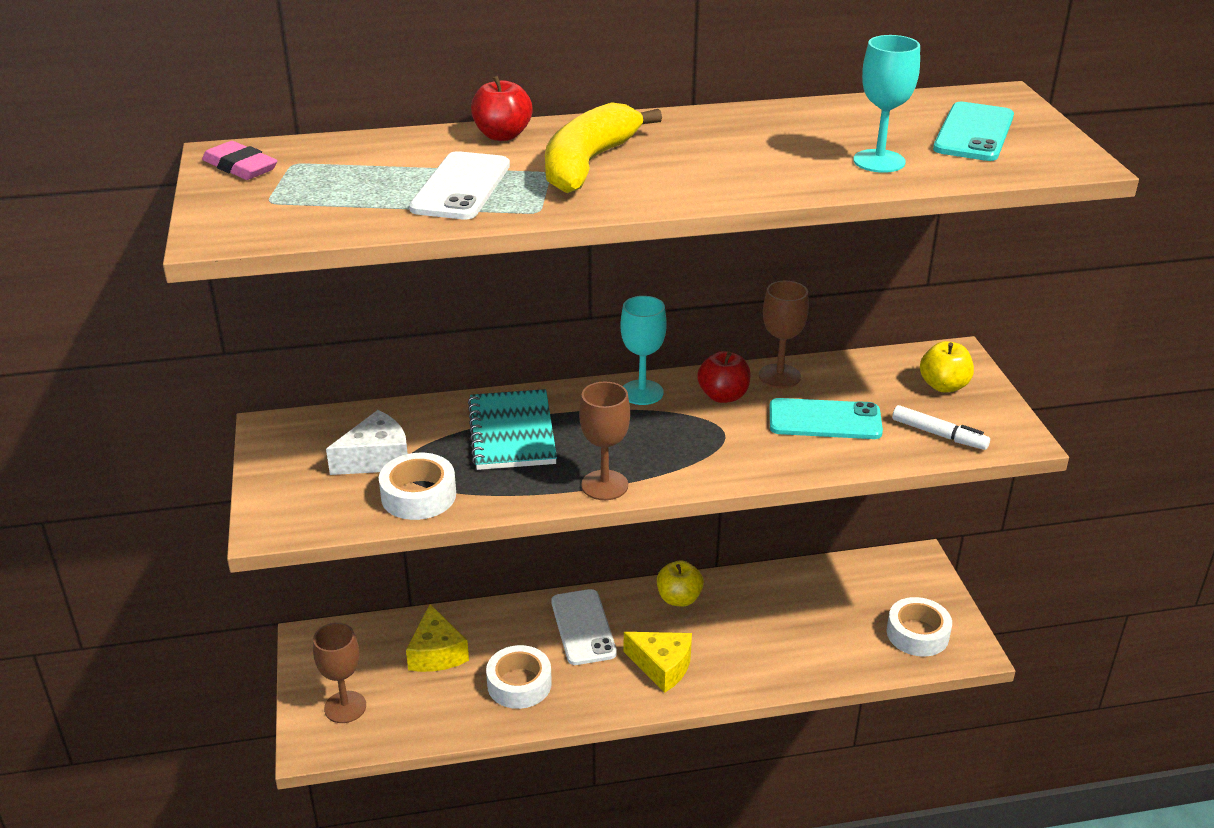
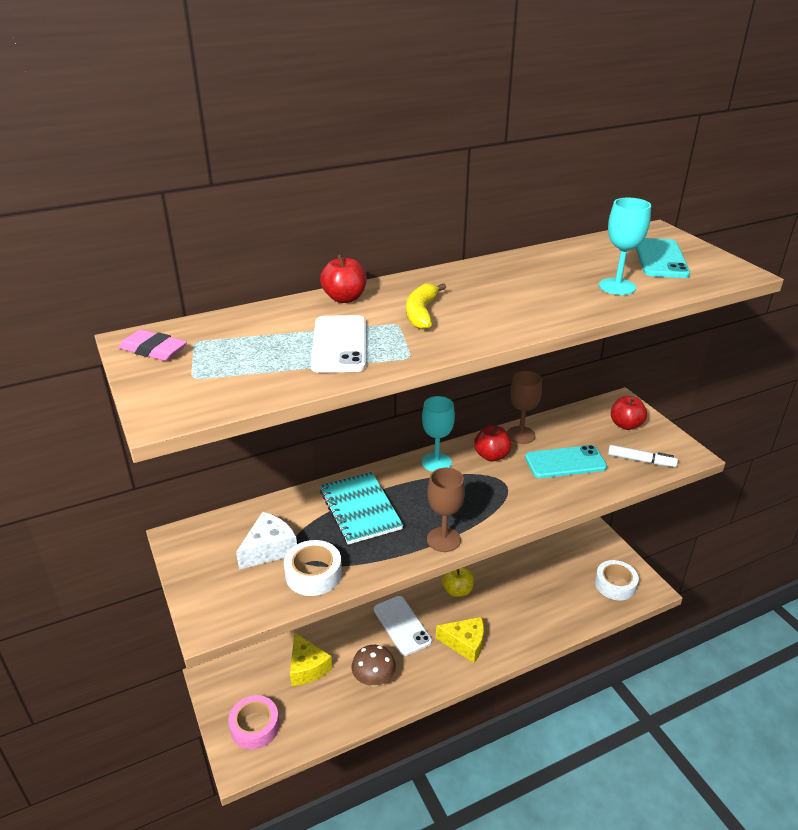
camera: 15 degrees left, 0 degrees up
brown goblet [313,623,366,723] -> pink tape [228,695,280,749]
white tape [486,645,552,709] -> brown mushroom [352,645,396,686]
yellow banana [545,102,662,193] -> yellow banana [406,283,446,330], size x0.63
yellow apple [920,341,974,393] -> red apple [611,396,647,430]

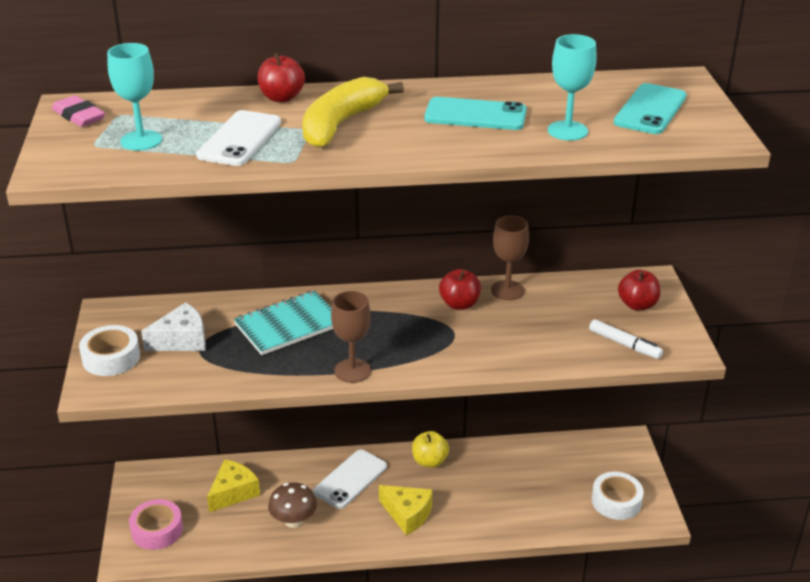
camera: 20 degrees right, 0 degrees up
white tape [284,540,342,596] -> white tape moved to [79,325,140,376]
yellow cheese [290,633,332,686] -> yellow cheese turned 135 degrees counterclockwise [207,459,260,512]
turquoise notebook [320,472,403,545] -> turquoise notebook turned 60 degrees clockwise [234,291,333,355]
white phone [374,596,432,656] -> white phone turned 45 degrees clockwise [313,450,387,509]
yellow banana [406,283,446,330] -> yellow banana [302,77,404,148], size x1.59
turquoise goblet [422,396,455,472] -> turquoise goblet moved to [107,43,162,151]
turquoise phone [525,445,607,478] -> turquoise phone moved to [424,97,527,130]

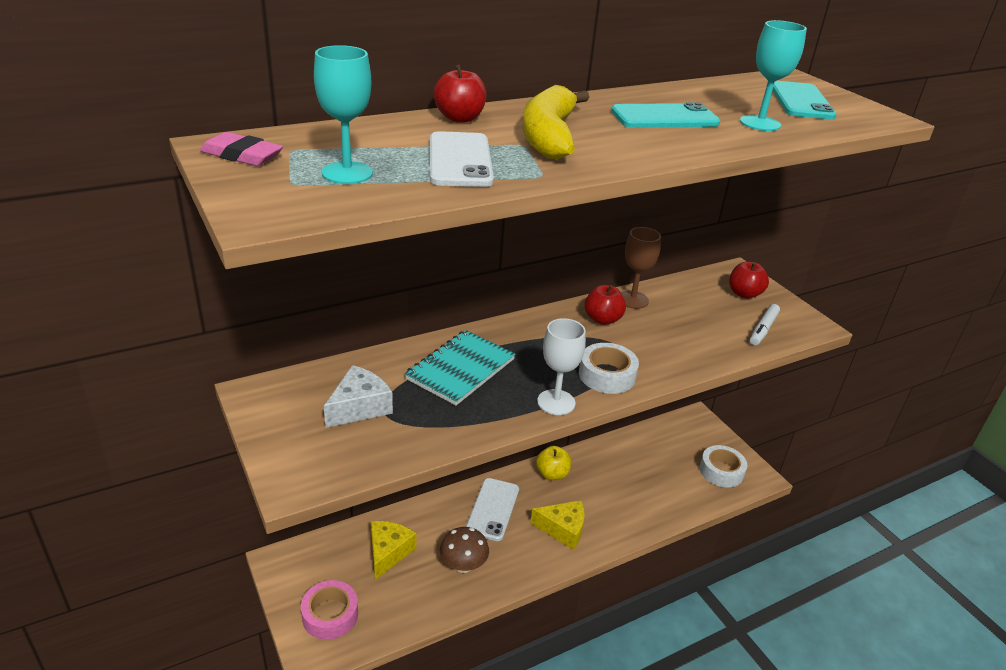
camera: 25 degrees left, 0 degrees up
white tape [79,325,140,376] -> white tape moved to [579,343,639,394]
brown goblet [331,291,371,383] -> white goblet [537,318,586,415]
white marker [589,319,663,359] -> white marker turned 105 degrees clockwise [750,304,780,345]

